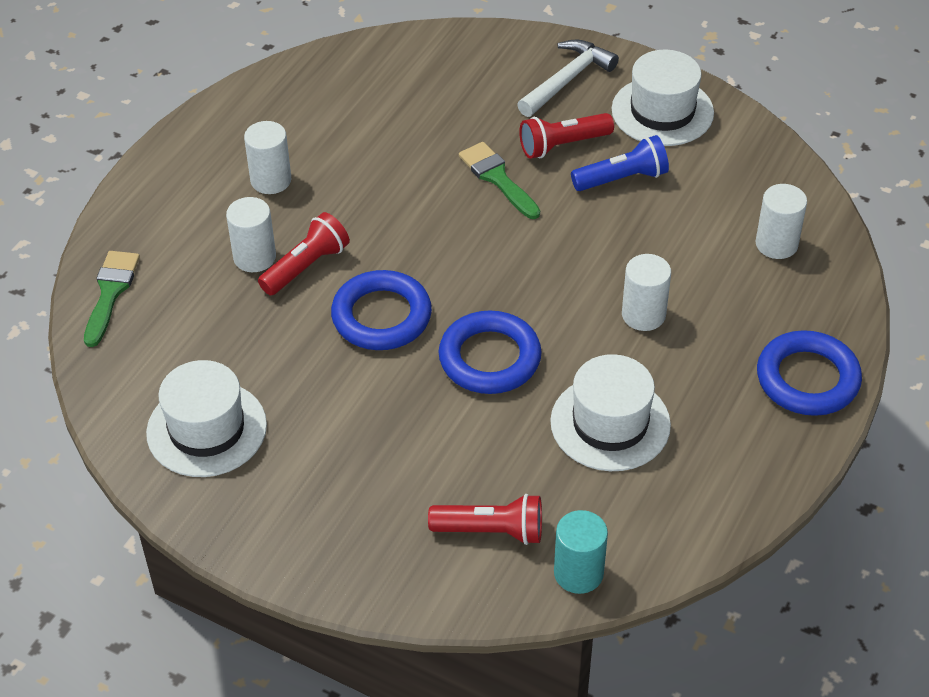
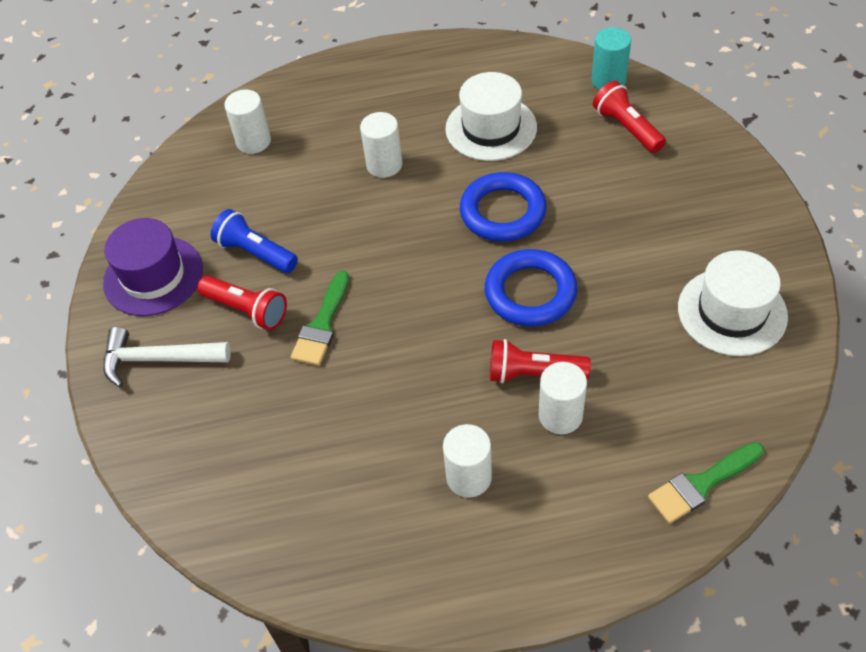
camera: 125 degrees left, 5 degrees up
white hat [612,50,714,146] -> purple hat [103,218,203,316]
blue ring [757,330,862,416] -> none

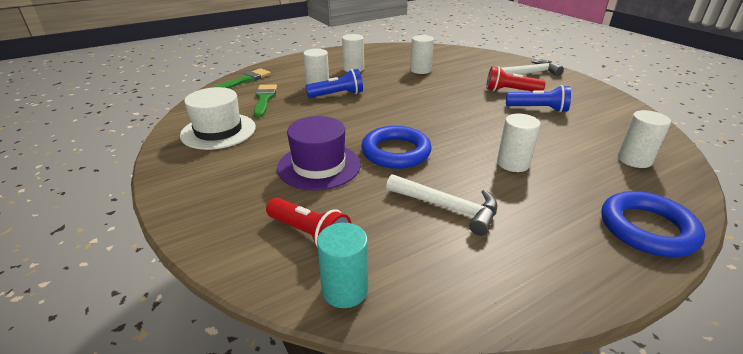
camera: 155 degrees right, 20 degrees down
purple hat [103,218,203,316] -> purple hat moved to [277,116,361,191]
green brush [291,271,349,366] -> green brush moved to [254,84,277,118]
white hat [445,72,537,161] -> white hammer [386,174,498,236]
blue ring [485,249,577,326] -> blue ring moved to [601,191,705,257]
red flashlight [490,339,591,384] -> blue flashlight [305,69,363,98]
none -> white cylinder [410,35,434,74]

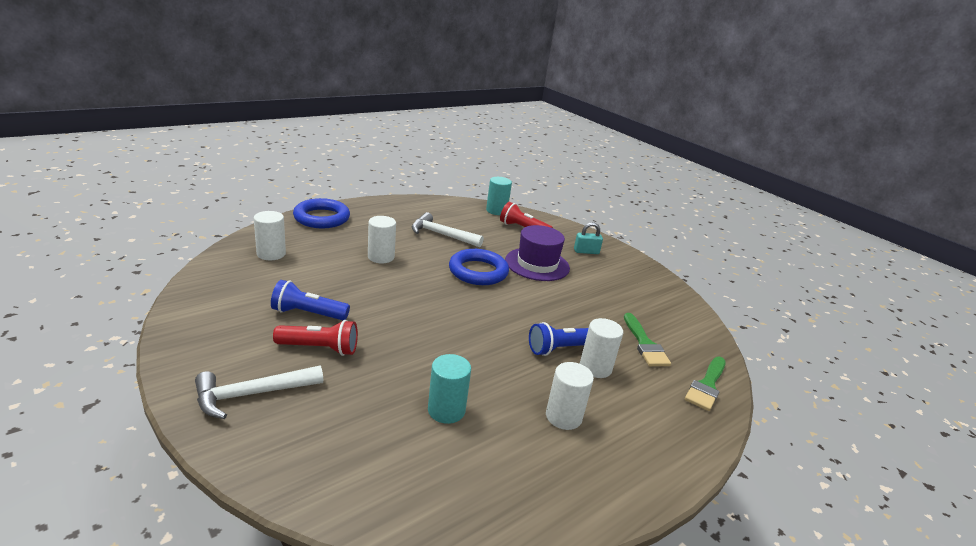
camera: 170 degrees right, 5 degrees down
white hat [180,87,256,150] -> none
white cylinder [410,35,434,74] -> turquoise cylinder [428,354,471,424]
none -> turquoise padlock [574,222,603,254]

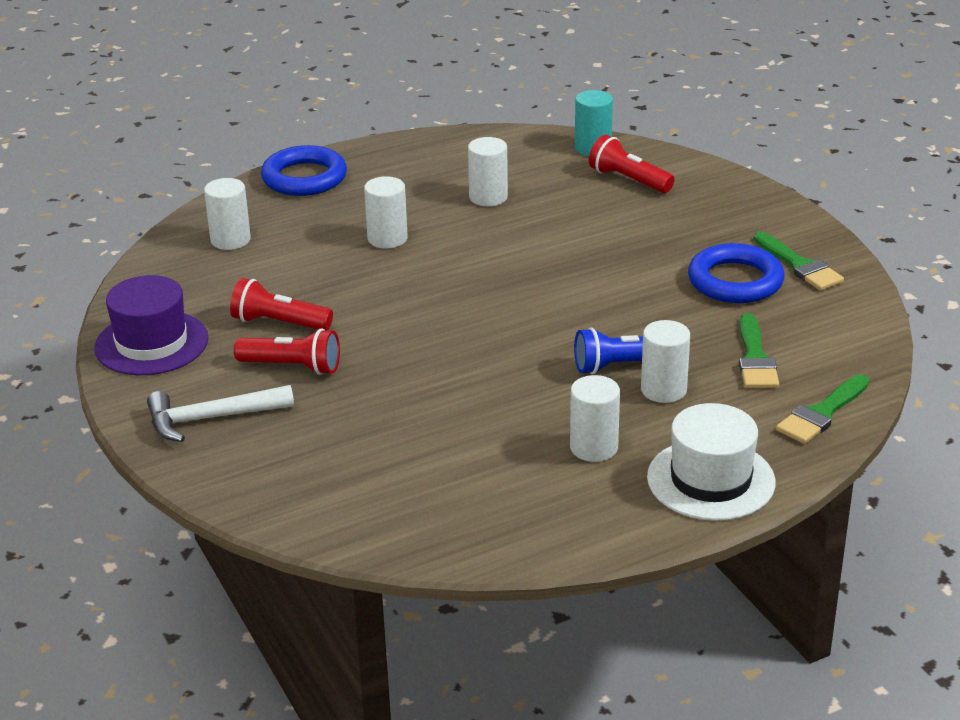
camera: 15 degrees right, 5 degrees up
blue flashlight [271,280,350,320] -> red flashlight [230,278,333,330]
white hammer [412,212,484,247] -> white cylinder [468,137,508,206]
turquoise cylinder [428,354,471,424] -> none
blue ring [449,249,509,285] -> blue ring moved to [688,243,784,303]
purple hat [505,225,570,281] -> purple hat moved to [94,275,208,375]
turquoise padlock [574,222,603,254] -> none
none -> white hat [647,403,776,521]
none -> green brush [754,232,844,291]

